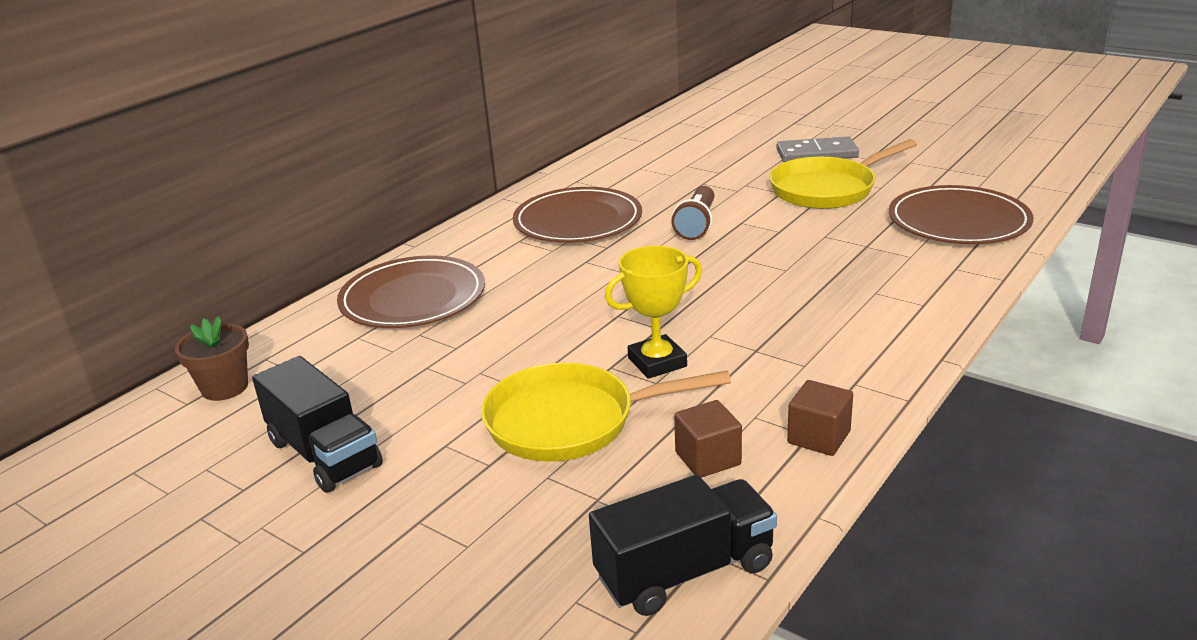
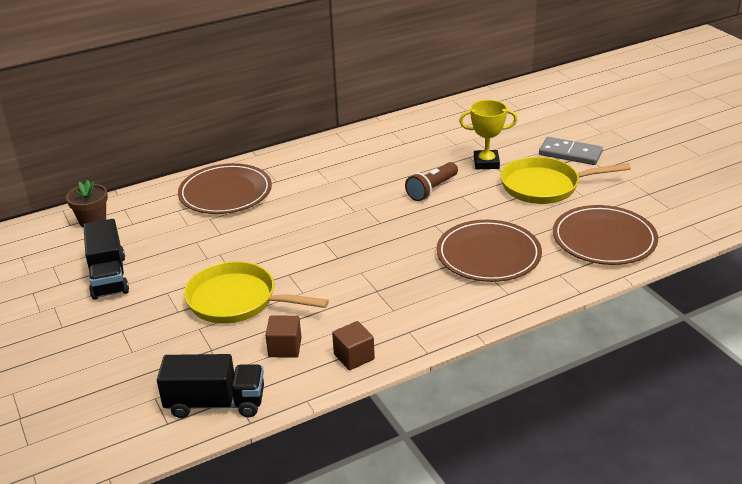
camera: 25 degrees right, 5 degrees up
brown plate [513,187,642,243] -> brown plate moved to [437,220,542,282]
yellow trophy [605,246,702,379] -> yellow trophy moved to [459,100,517,169]

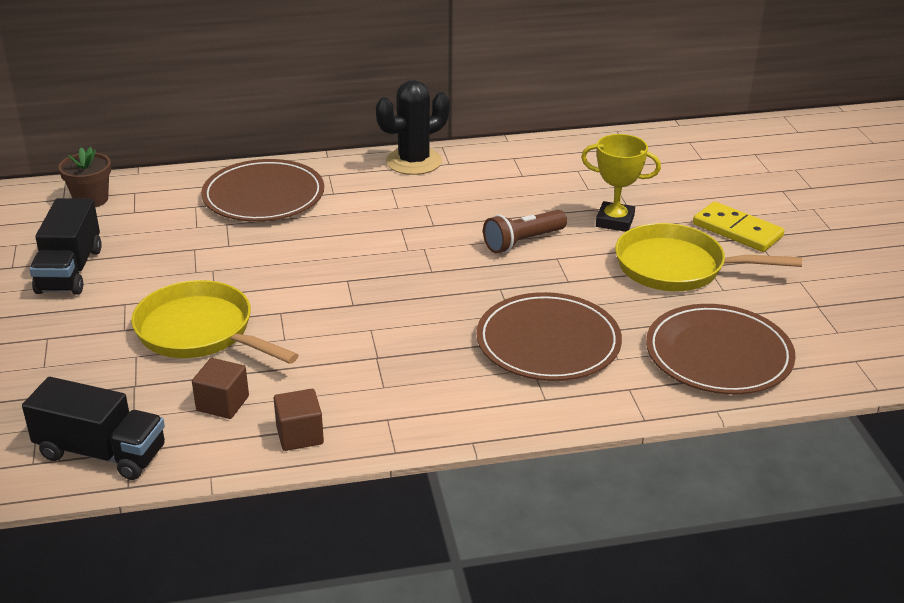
camera: 15 degrees right, 0 degrees up
grey domino [539,137,603,165] -> yellow domino [693,202,784,252]
none -> black cactus [376,80,449,175]

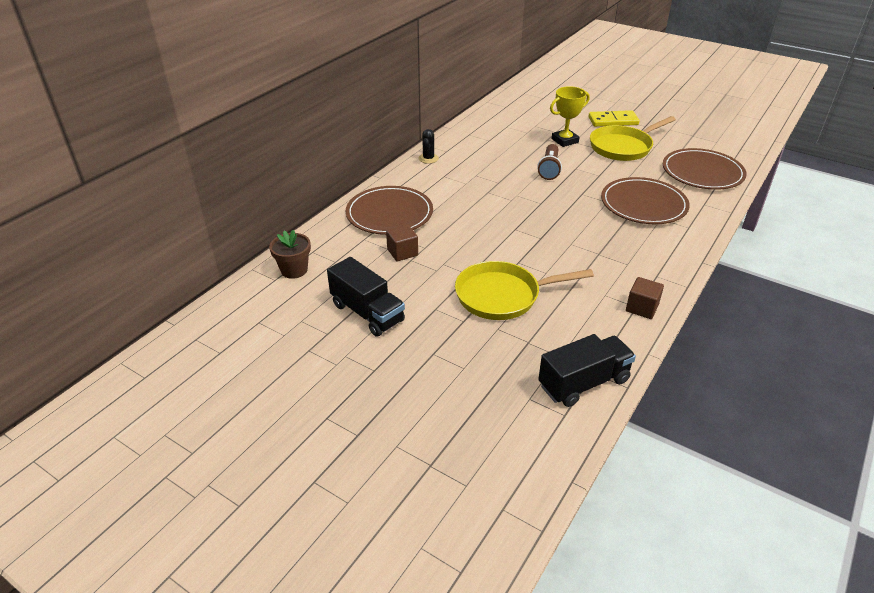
camera: 45 degrees left, 5 degrees up
brown cube [192,358,249,419] -> brown cube moved to [386,224,418,262]
black cactus [376,80,449,175] -> black cactus [418,129,439,164], size x0.54

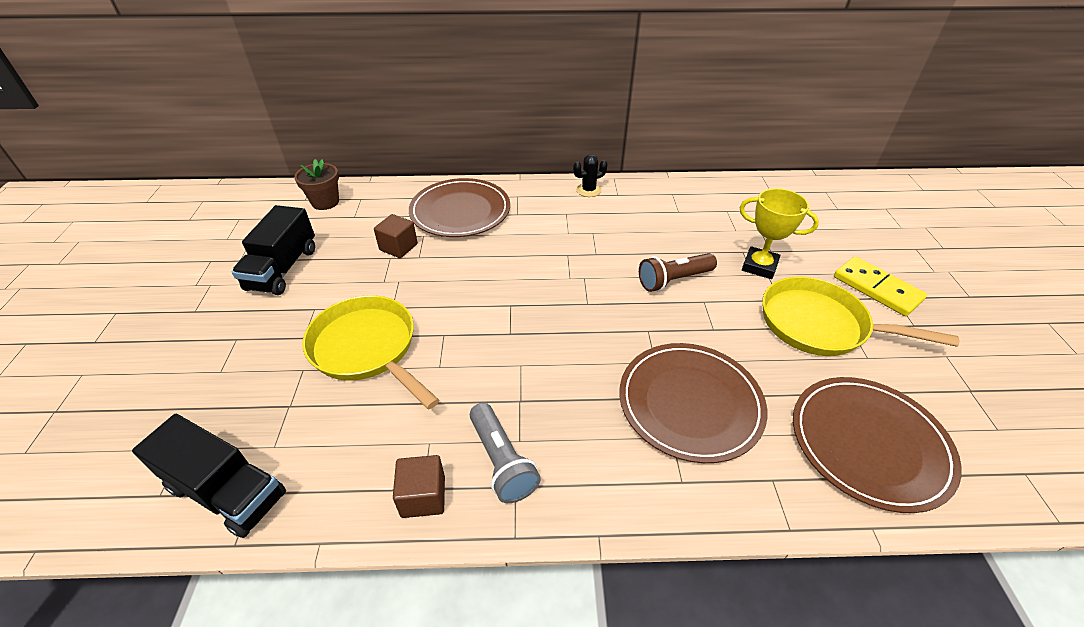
camera: 55 degrees right, 5 degrees up
none -> grey flashlight [470,403,541,503]

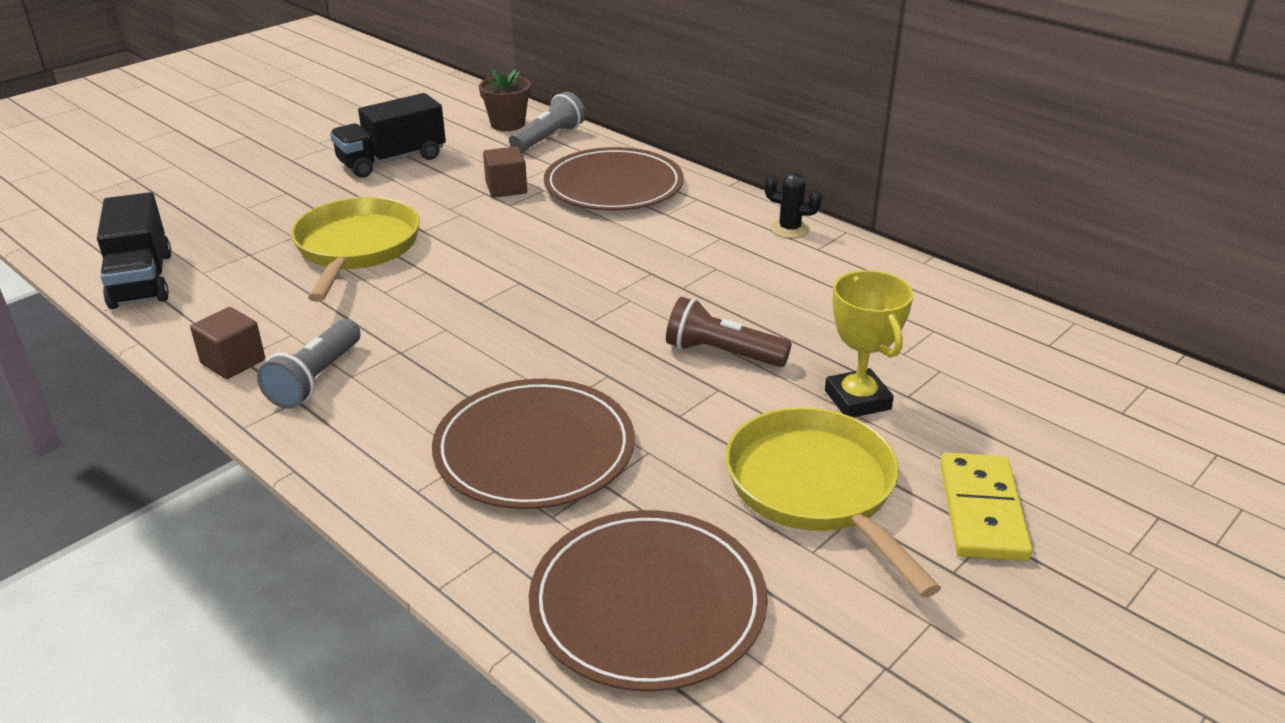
camera: 45 degrees right, 10 degrees down
none -> grey flashlight [509,92,585,152]

